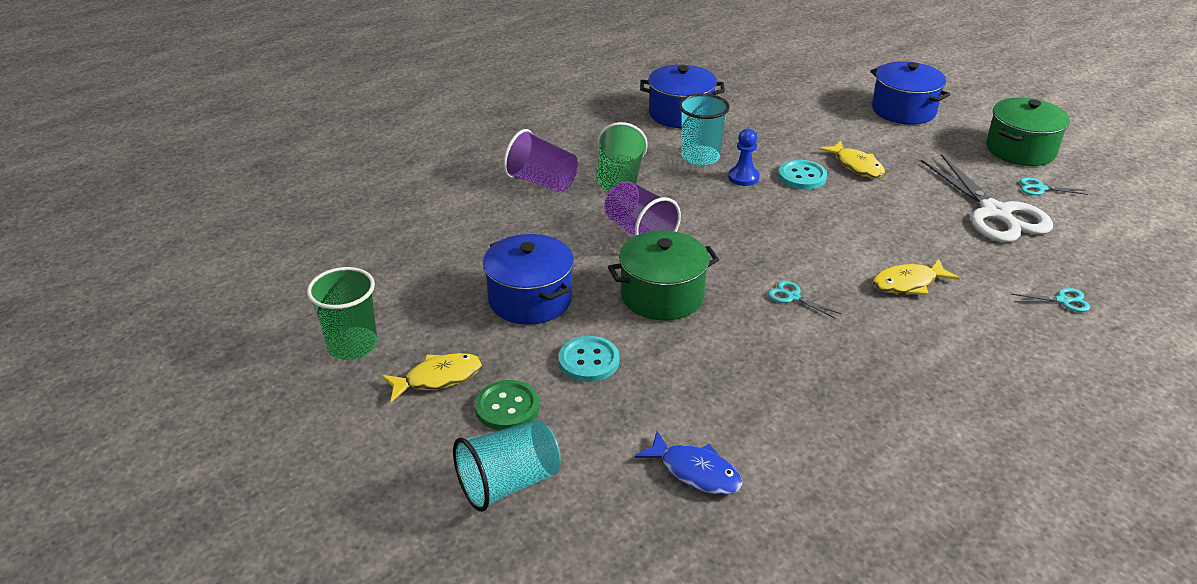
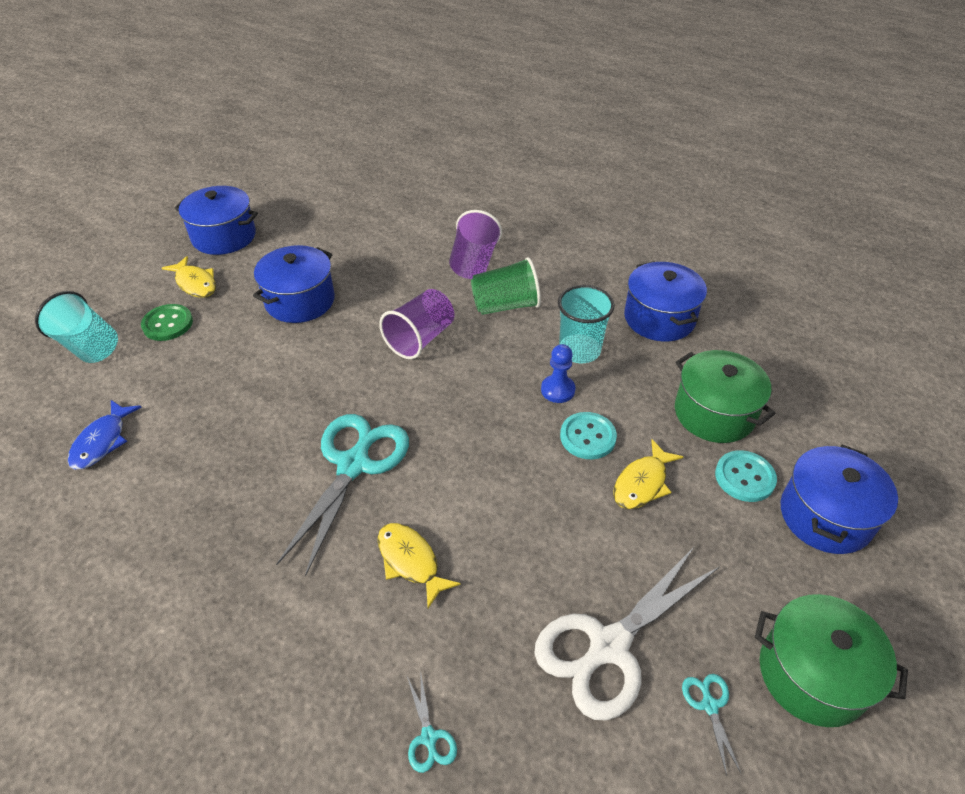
camera: 70 degrees right, 10 degrees up
green cup [307,267,378,360] -> blue pot [174,186,258,255]
turquoise button [558,336,619,382] -> turquoise button moved to [715,450,777,502]
green pot [608,230,719,320] -> green pot moved to [675,350,776,443]
turquoise scissors [768,281,841,319] -> turquoise scissors [276,414,409,576], size x2.46

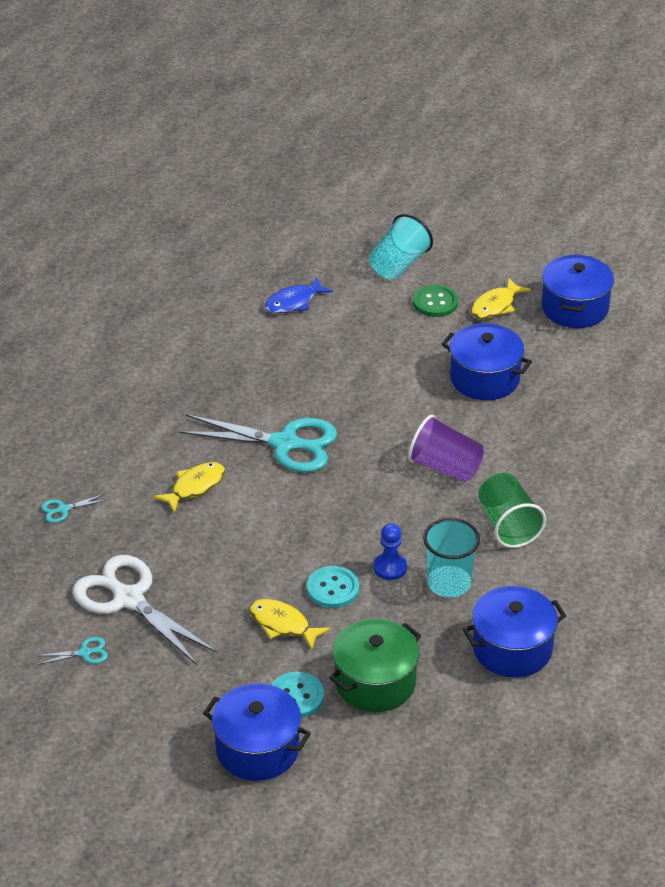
camera: 85 degrees right, 5 degrees down
blue fish [68,400,141,469] -> blue fish turned 45 degrees counterclockwise [264,277,333,313]
purple cup [449,210,502,279] -> none
green pot [755,594,908,727] -> none

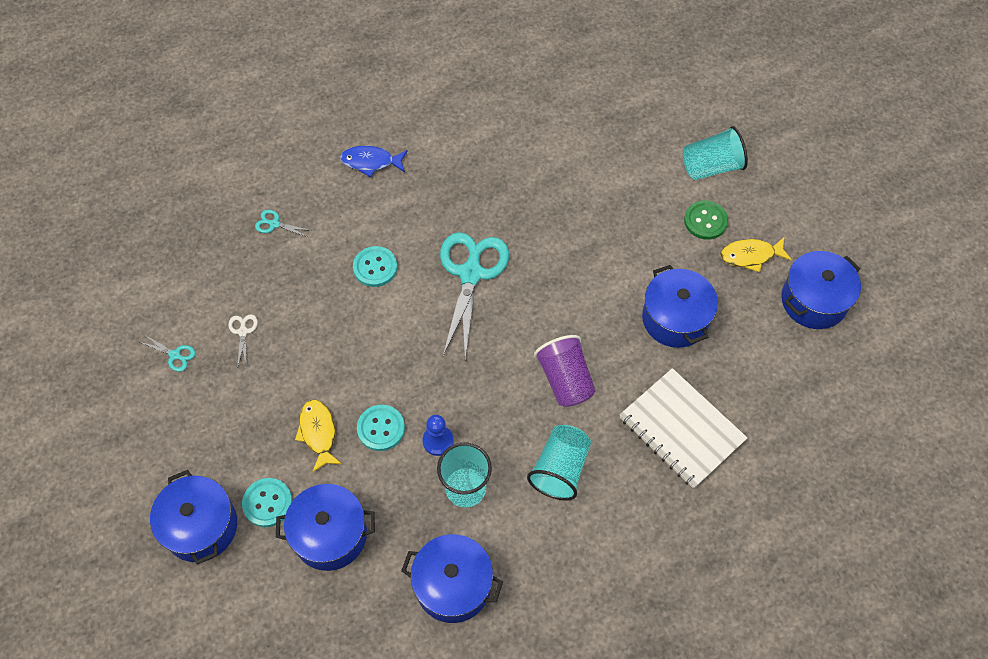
camera: 40 degrees right, 20 degrees up
white scissors [73,555,217,665] -> white scissors [228,314,258,368], size x0.41
yellow fish [153,462,225,513] -> turquoise button [353,246,397,287]
turquoise scissors [179,414,337,473] -> turquoise scissors turned 135 degrees counterclockwise [440,232,509,360]
blue fish [264,277,333,313] -> blue fish moved to [340,146,408,177]
green pot [330,619,422,712] -> blue pot [276,484,375,571]
green cup [478,473,546,548] -> turquoise cup [527,425,591,501]
none -> white notebook [620,368,747,489]

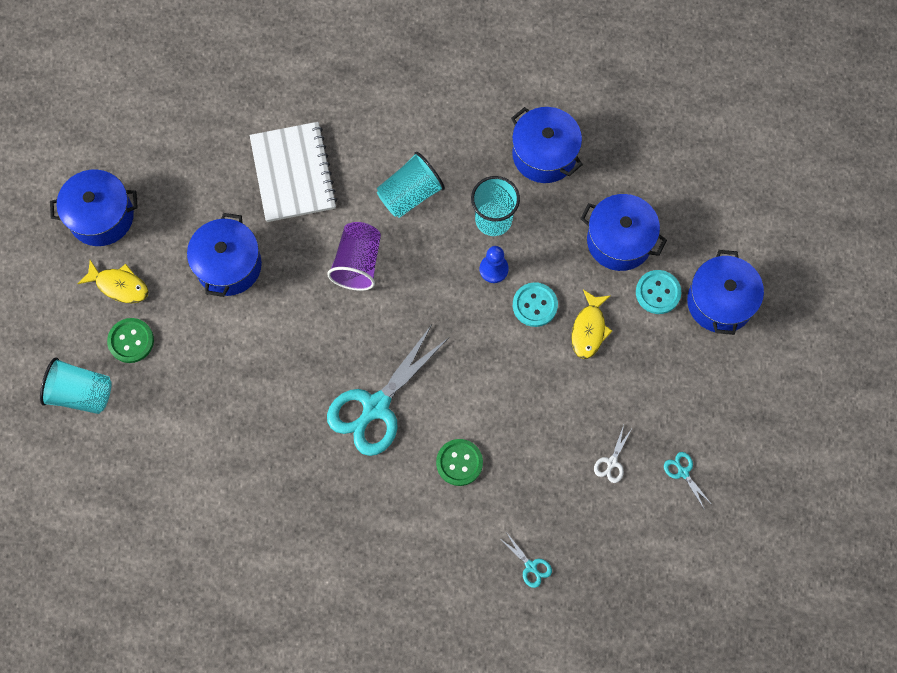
camera: 150 degrees left, 10 degrees up
blue fish [340,146,408,177] -> none
turquoise button [353,246,397,287] -> green button [436,439,483,486]

